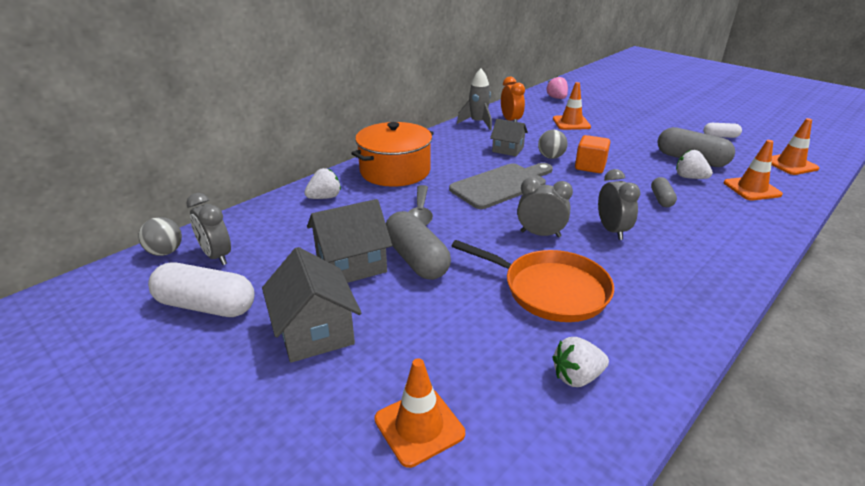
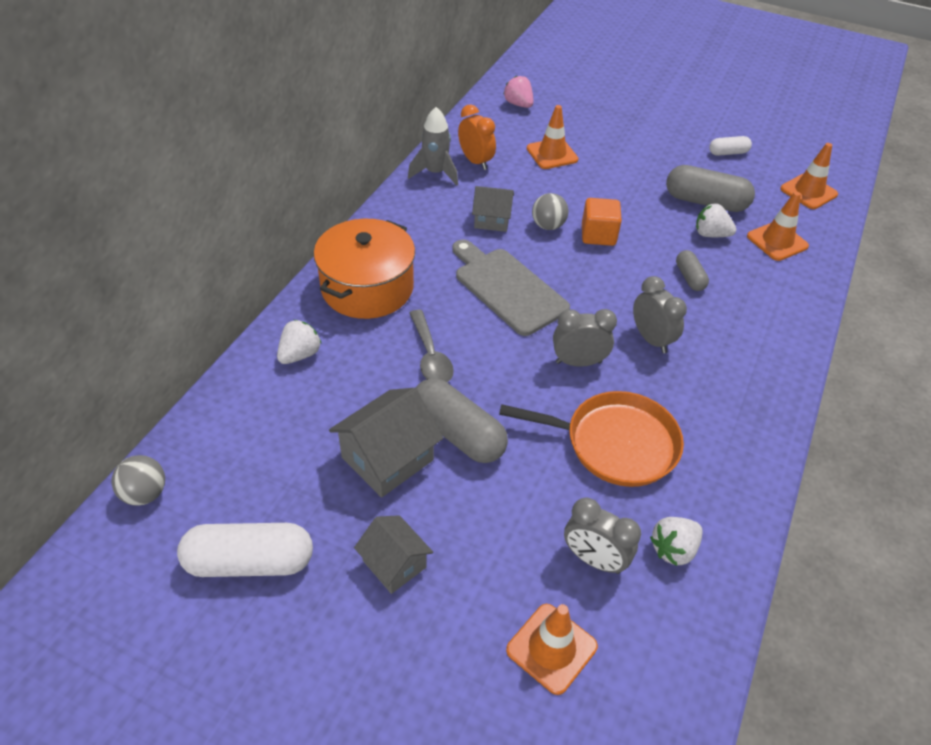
camera: 20 degrees left, 15 degrees up
grey clock [186,193,231,265] -> grey clock moved to [564,498,641,574]
grey house [262,247,361,363] -> grey house [354,515,433,594], size x0.64
grey cutting board [449,163,553,209] -> grey cutting board turned 75 degrees counterclockwise [452,240,570,336]

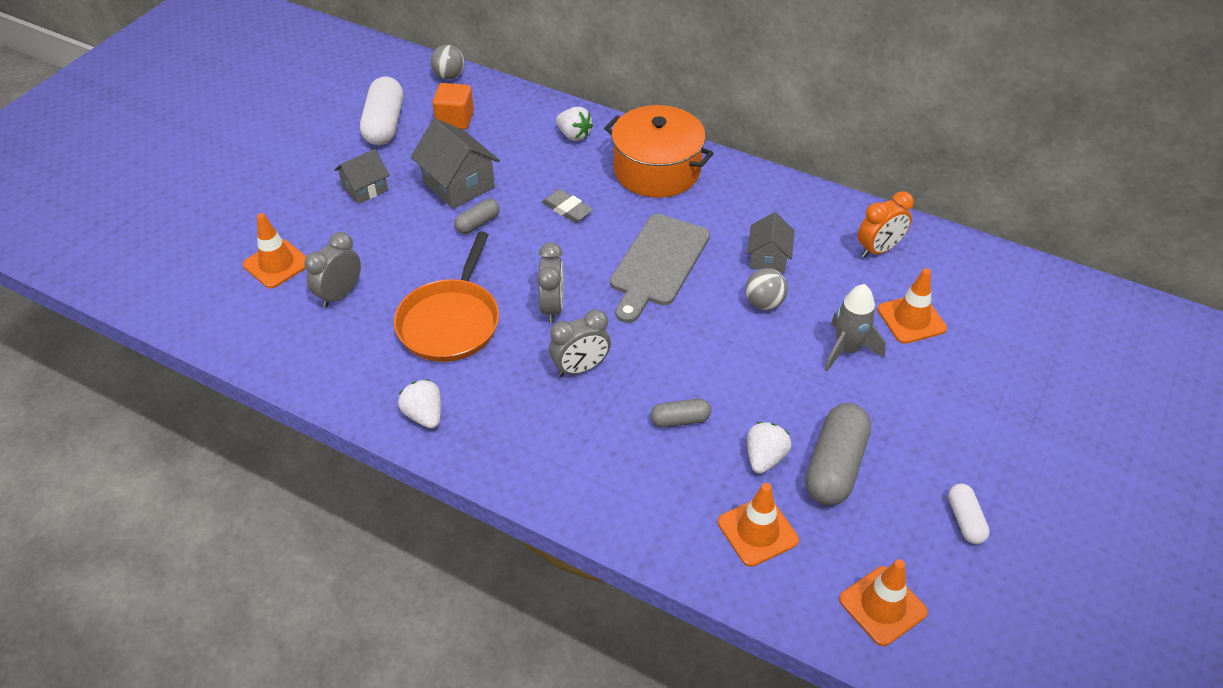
camera: 95 degrees right, 0 degrees up
grey rocket [408,107,458,186] -> grey rocket moved to [825,284,886,371]
grey spoon [409,310,454,383] -> grey eraser [542,189,593,223]
grey capsule [415,378,508,463] -> grey capsule [454,199,500,234], size x0.54
grey cutting board [452,240,570,336] -> grey cutting board turned 150 degrees clockwise [610,214,710,323]
pink strawberry [503,76,533,108] -> none
orange cube [582,198,622,246] -> orange cube moved to [432,83,474,129]
white strawberry [650,517,703,566] -> white strawberry moved to [398,379,441,429]

